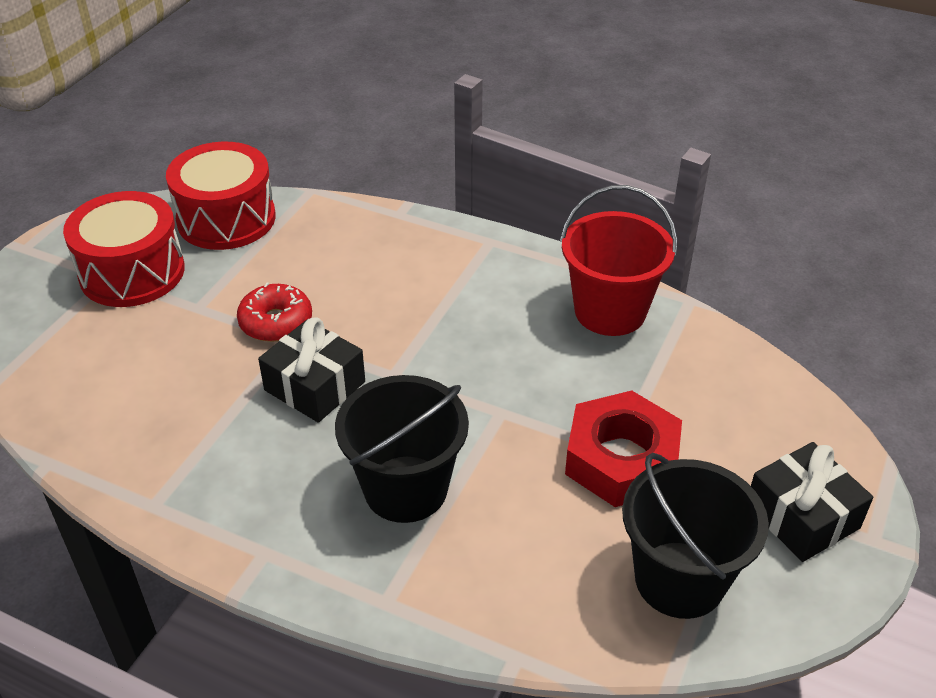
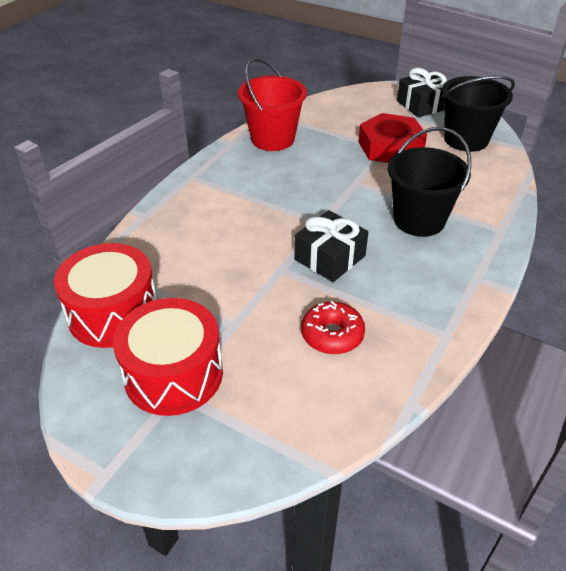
camera: 85 degrees left, 0 degrees up
red donut [237,283,312,342] -> red donut moved to [301,301,365,354]

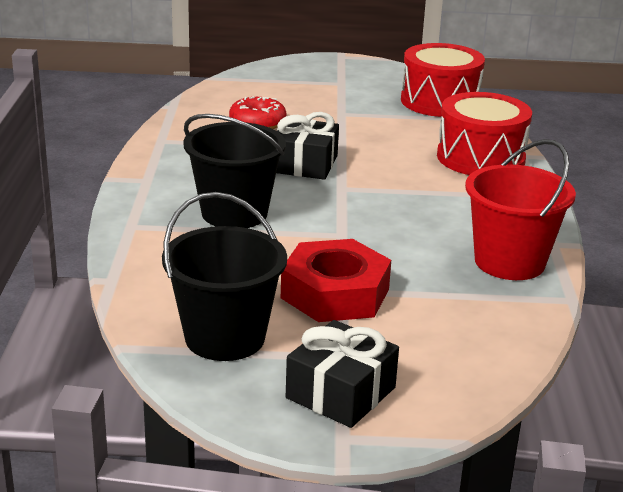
camera: 150 degrees right, 15 degrees down
red drum [113,298,223,416] -> red drum moved to [437,92,532,175]

